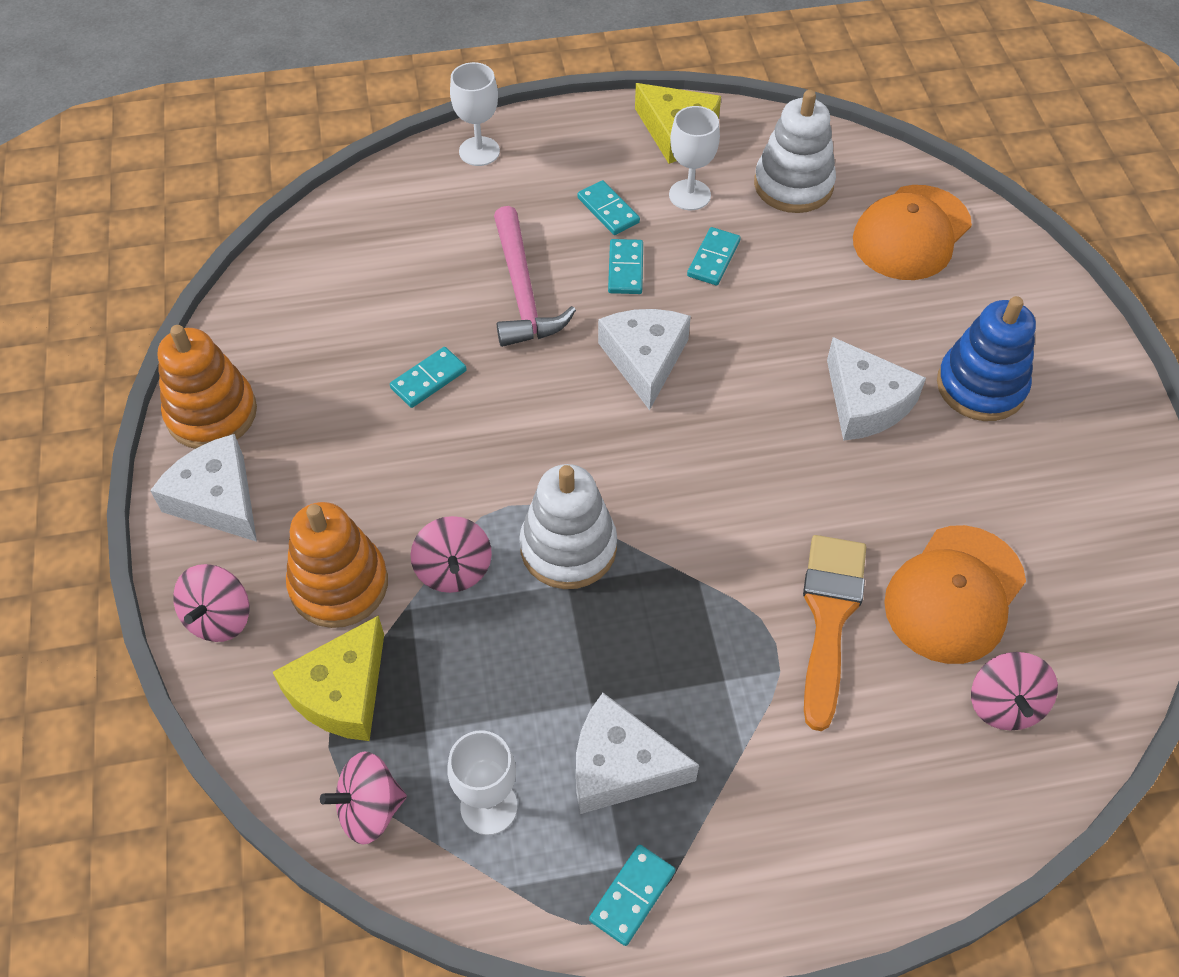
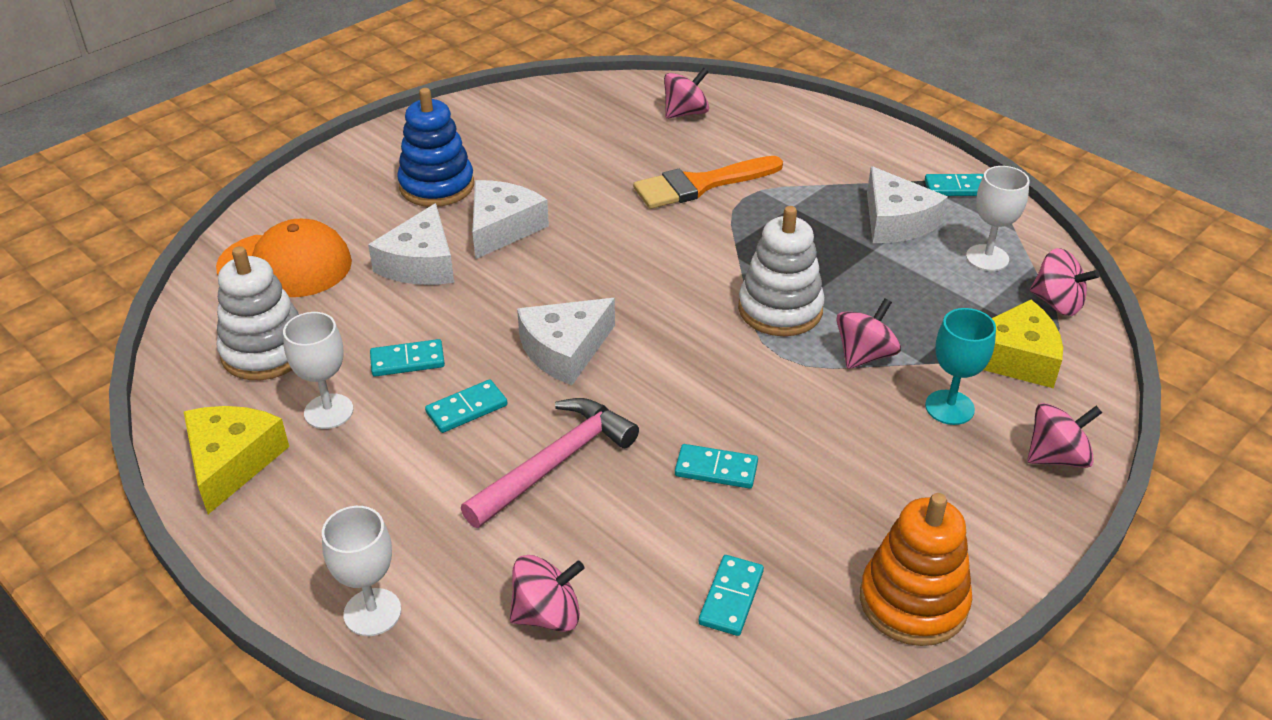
camera: 125 degrees left, 15 degrees down
white cheese [150,434,257,542] -> white cheese moved to [368,203,454,285]
orange stacking toy [286,502,388,628] -> turquoise goblet [925,308,996,425]
turquoise domino [577,180,640,235] -> turquoise domino moved to [699,555,764,636]
orange cap [884,525,1026,664] -> none
none -> pink spinning top [510,555,584,632]

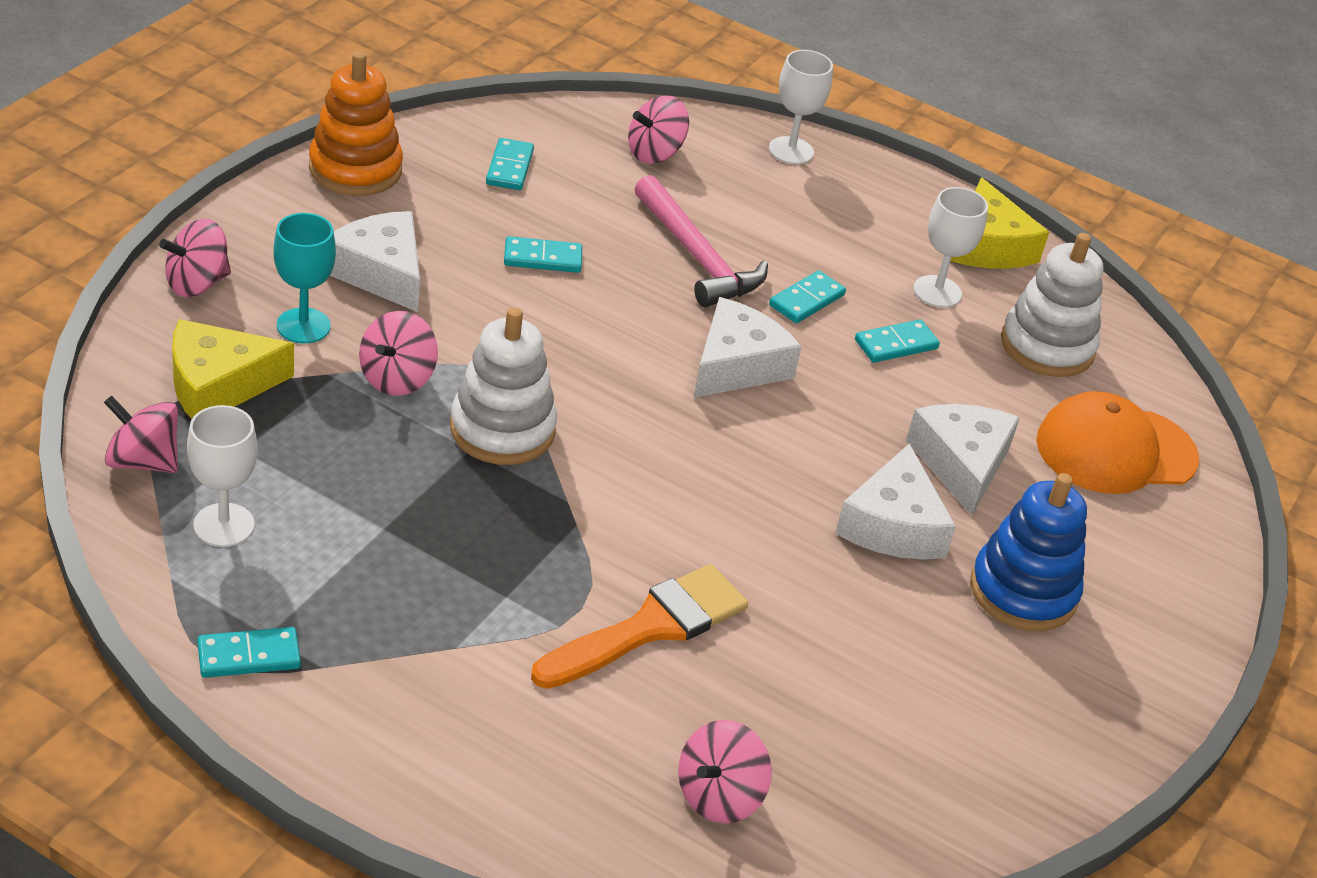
camera: 160 degrees right, 0 degrees up
pink hammer [461,398,639,528] -> pink hammer turned 60 degrees counterclockwise [634,175,768,307]
white cheese [867,166,948,243] -> white cheese moved to [330,211,420,312]

